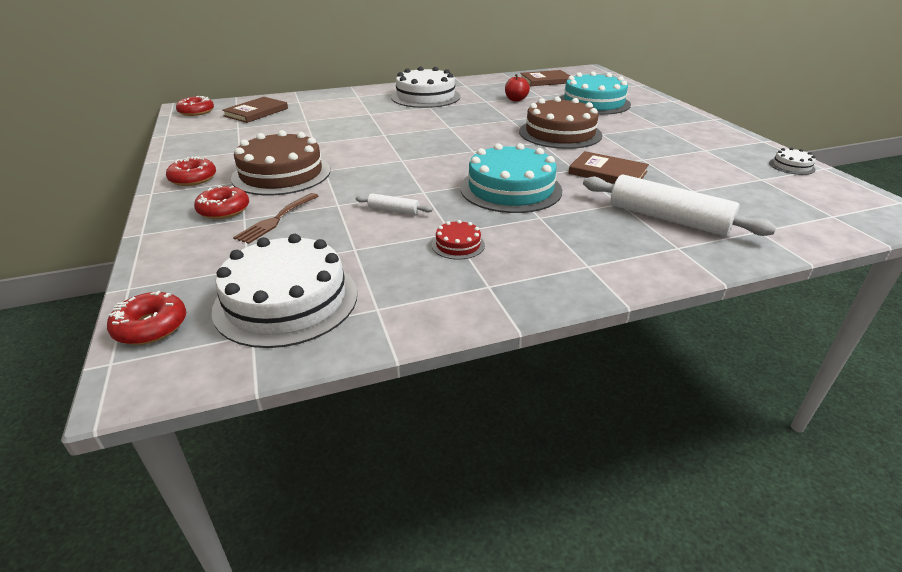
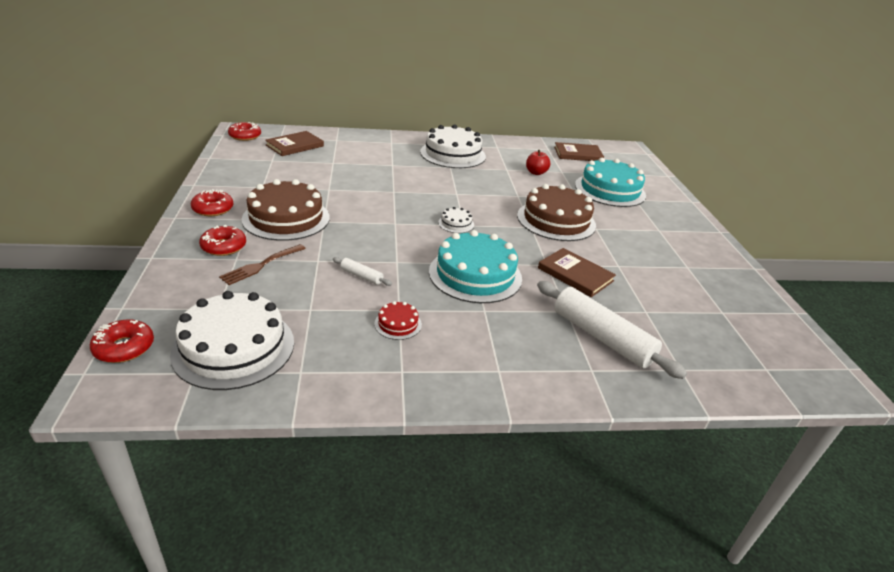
camera: 10 degrees right, 0 degrees up
white cake [769,147,815,175] -> white cake moved to [438,207,474,233]

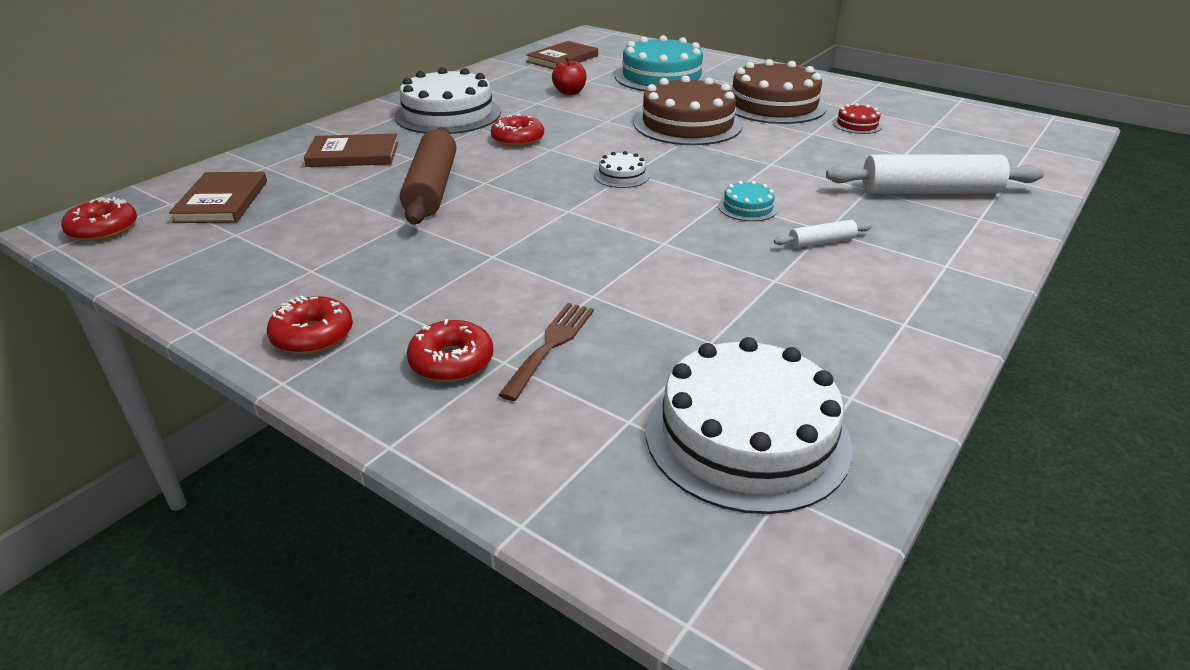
camera: 45 degrees left, 0 degrees up
red donut [90,319,154,363] -> red donut moved to [491,114,544,147]
brown fork [219,244,306,285] -> brown fork turned 150 degrees counterclockwise [498,303,594,401]
brown cake [242,179,330,241] -> brown cake moved to [732,59,827,124]
white rolling pin [333,257,392,286] -> white rolling pin moved to [774,220,872,248]
red cake [374,301,422,340] -> red cake moved to [833,103,882,134]
turquoise cake [429,230,522,303] -> turquoise cake [718,181,778,221], size x0.44
brown book [538,248,616,297] -> brown book moved to [304,134,398,167]
none -> brown rolling pin [400,127,456,225]

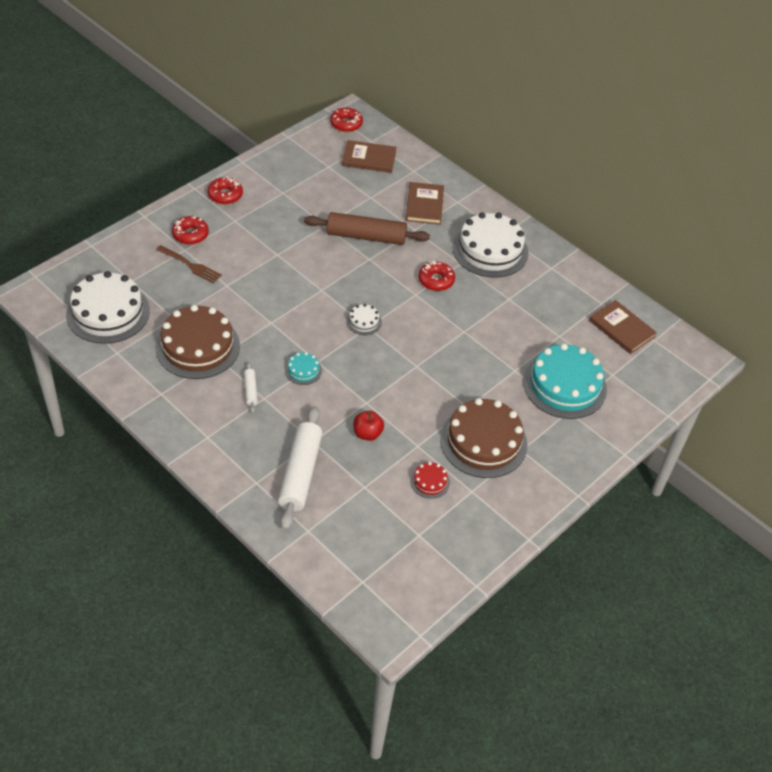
camera: 95 degrees right, 15 degrees up
red apple [552,57,587,95] -> red apple moved to [353,411,384,441]
brown cake [634,75,743,145] -> brown cake moved to [155,305,240,379]

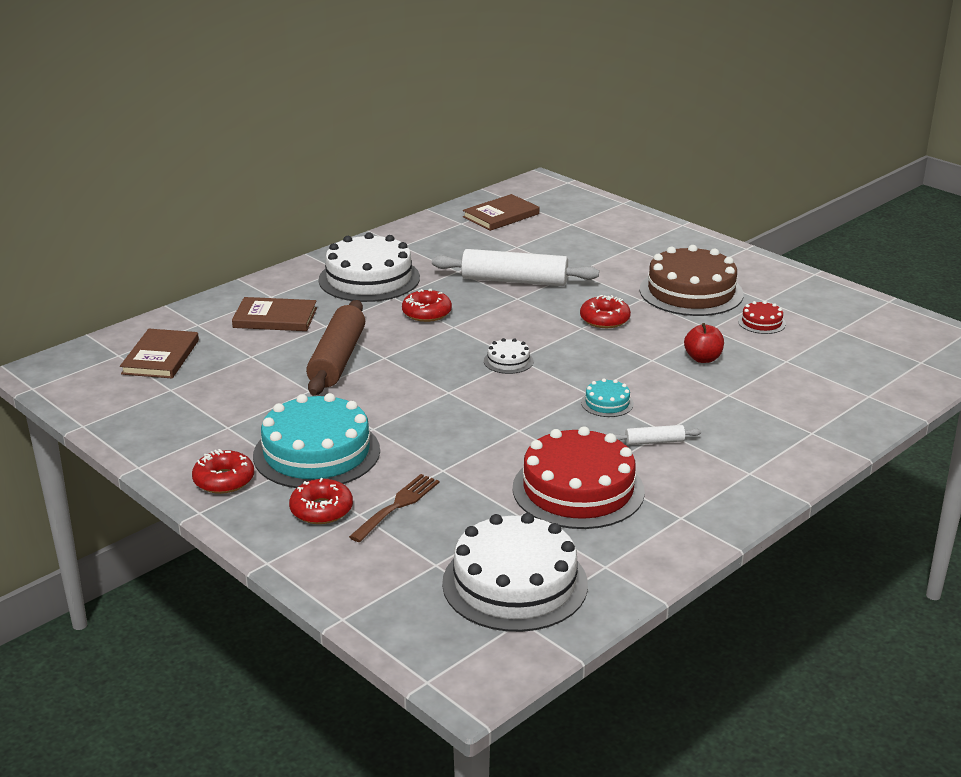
camera: 85 degrees left, 20 degrees down
brown cake [155,305,240,379] -> red cake [513,426,645,529]
white rolling pin [278,406,323,530] -> white rolling pin moved to [432,249,599,286]
red donut [330,107,363,132] -> red donut moved to [580,295,631,328]
turquoise cake [523,343,607,419] -> turquoise cake moved to [253,393,380,488]

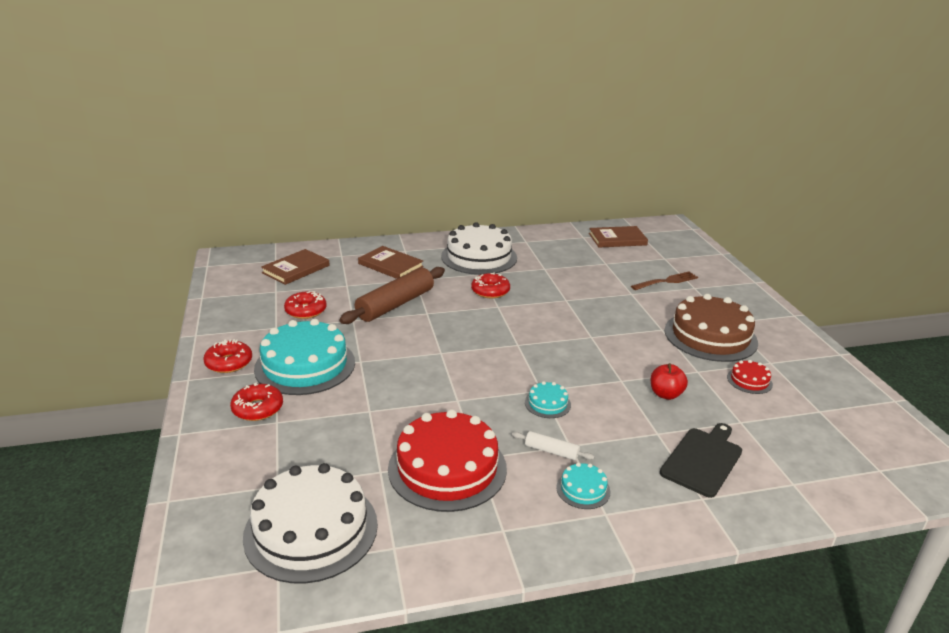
camera: 30 degrees right, 0 degrees up
brown fork [349,474,439,542] -> brown fork moved to [631,272,698,290]
white rolling pin [432,249,599,286] -> none
white cake [484,338,533,374] -> none
red donut [580,295,631,328] -> red donut moved to [284,291,327,319]
none -> turquoise cake [556,463,610,509]
none -> black cutting board [660,423,742,498]

